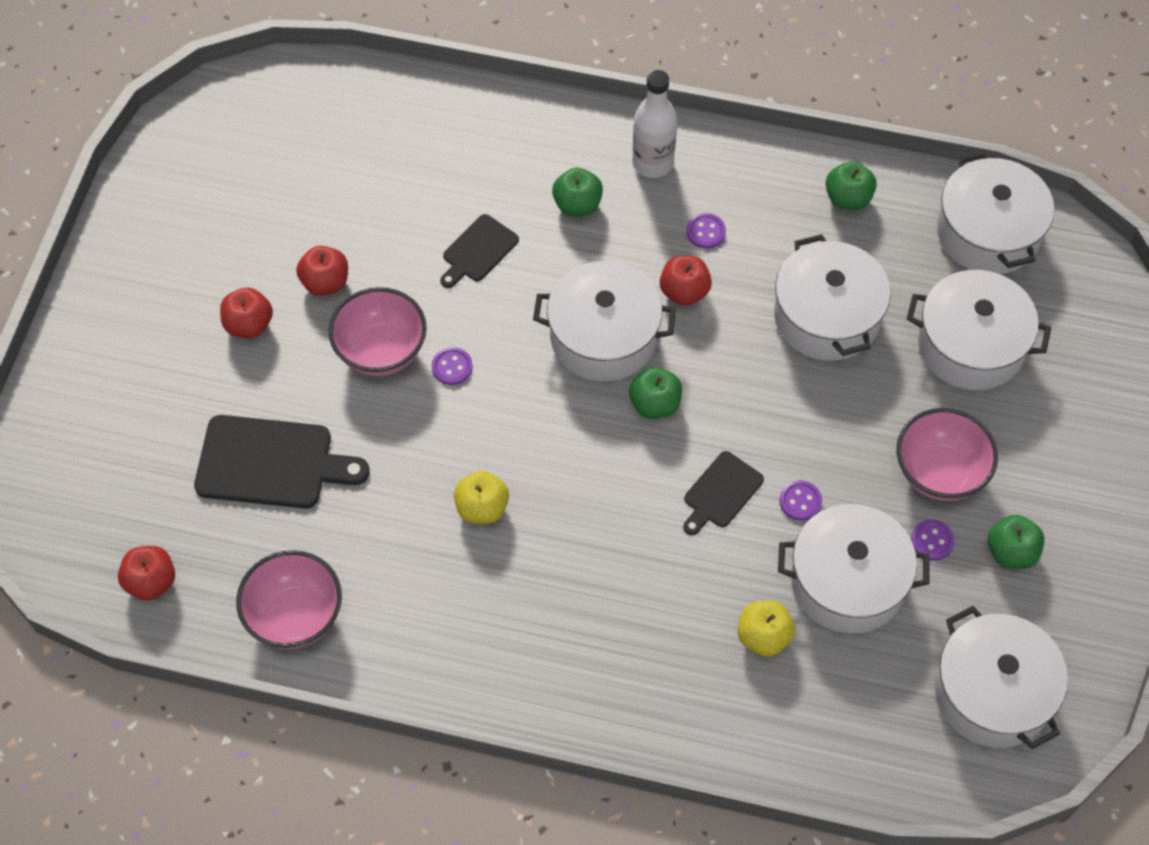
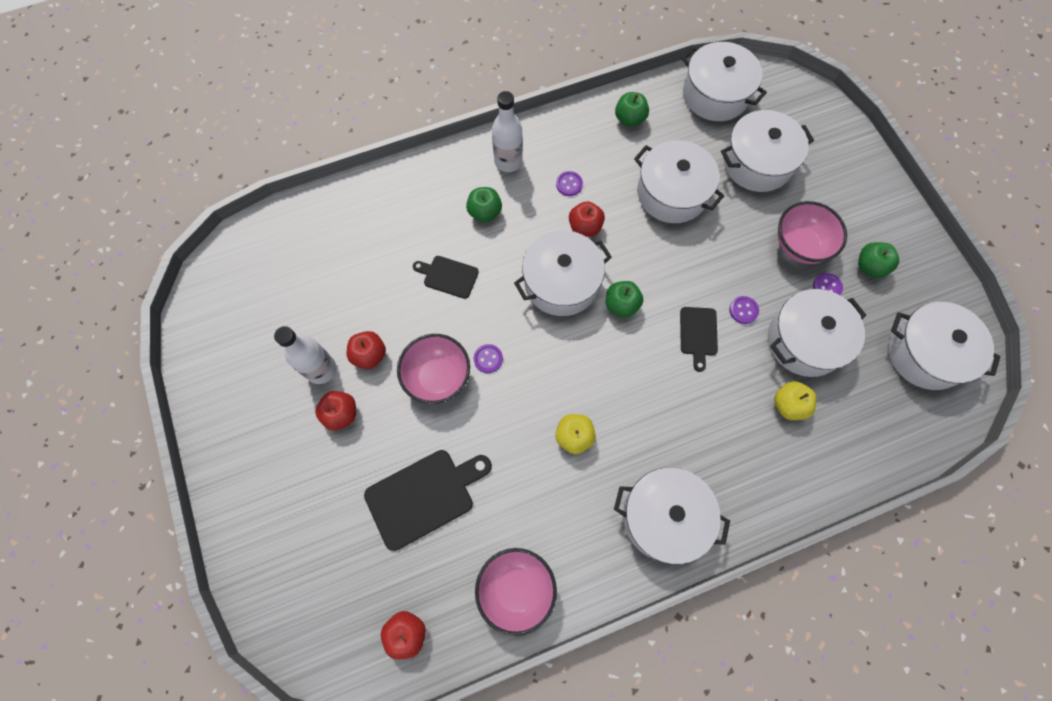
camera: 35 degrees left, 10 degrees up
black cutting board [440,214,519,288] -> black cutting board turned 105 degrees clockwise [413,256,479,299]
none -> white bottle [274,326,336,384]
none -> white pot [614,467,730,564]

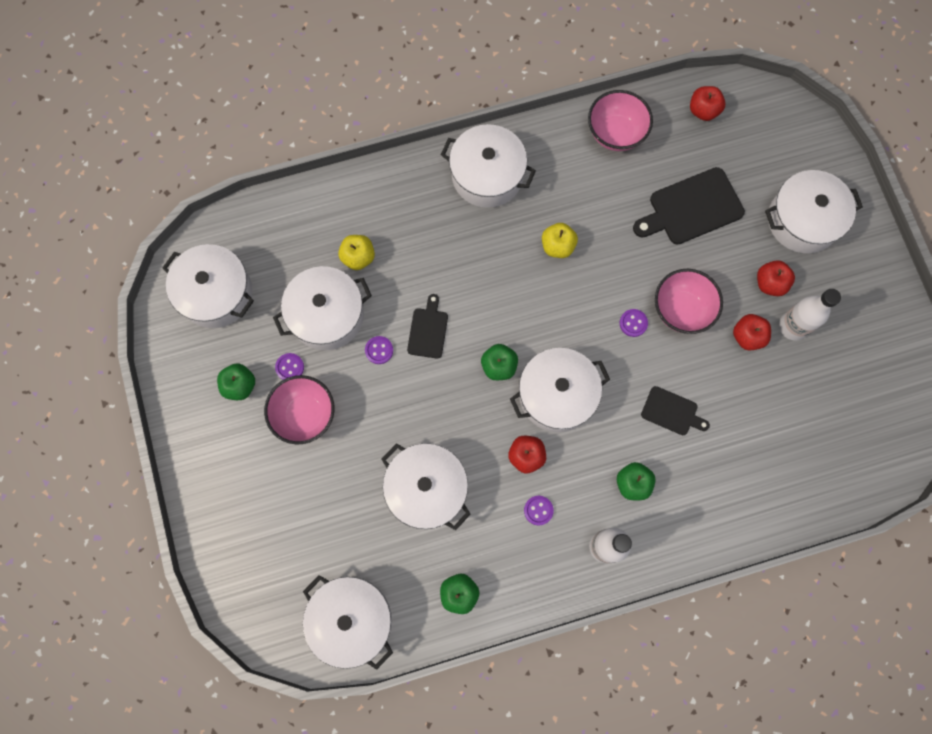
camera: 175 degrees left, 5 degrees up
white pot [721,110,814,192] -> white pot moved to [765,170,863,253]

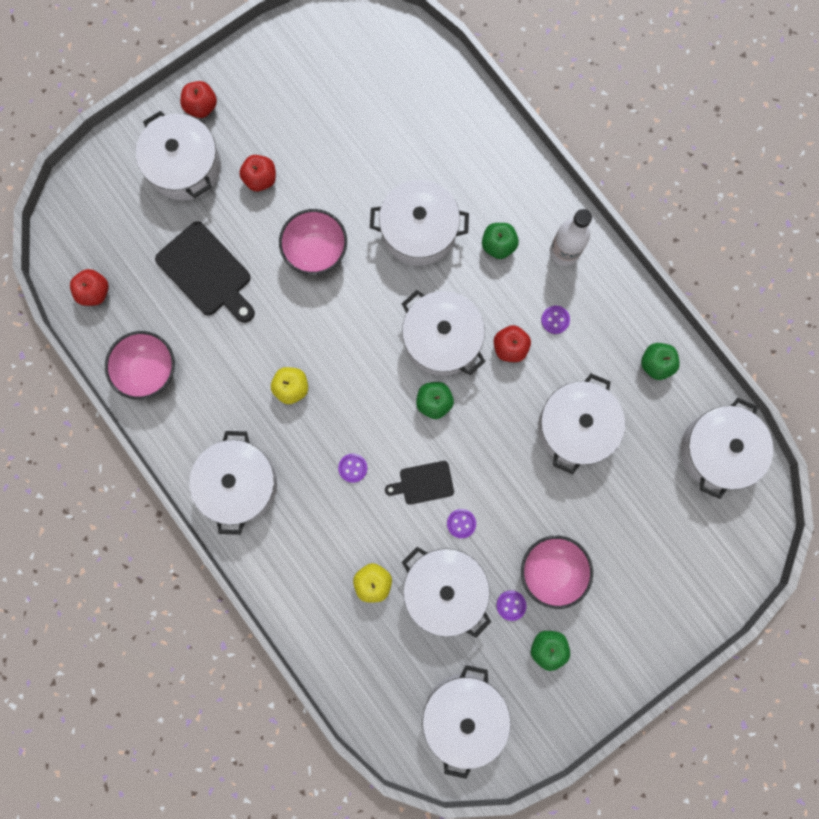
camera: 110 degrees left, 5 degrees up
purple button [620,309,648,337] -> purple button moved to [338,453,368,483]
black cutting board [641,386,710,435] -> white pot [370,180,469,266]
red apple [733,314,771,350] -> red apple moved to [180,81,217,118]
white bottle [779,289,841,341] -> none

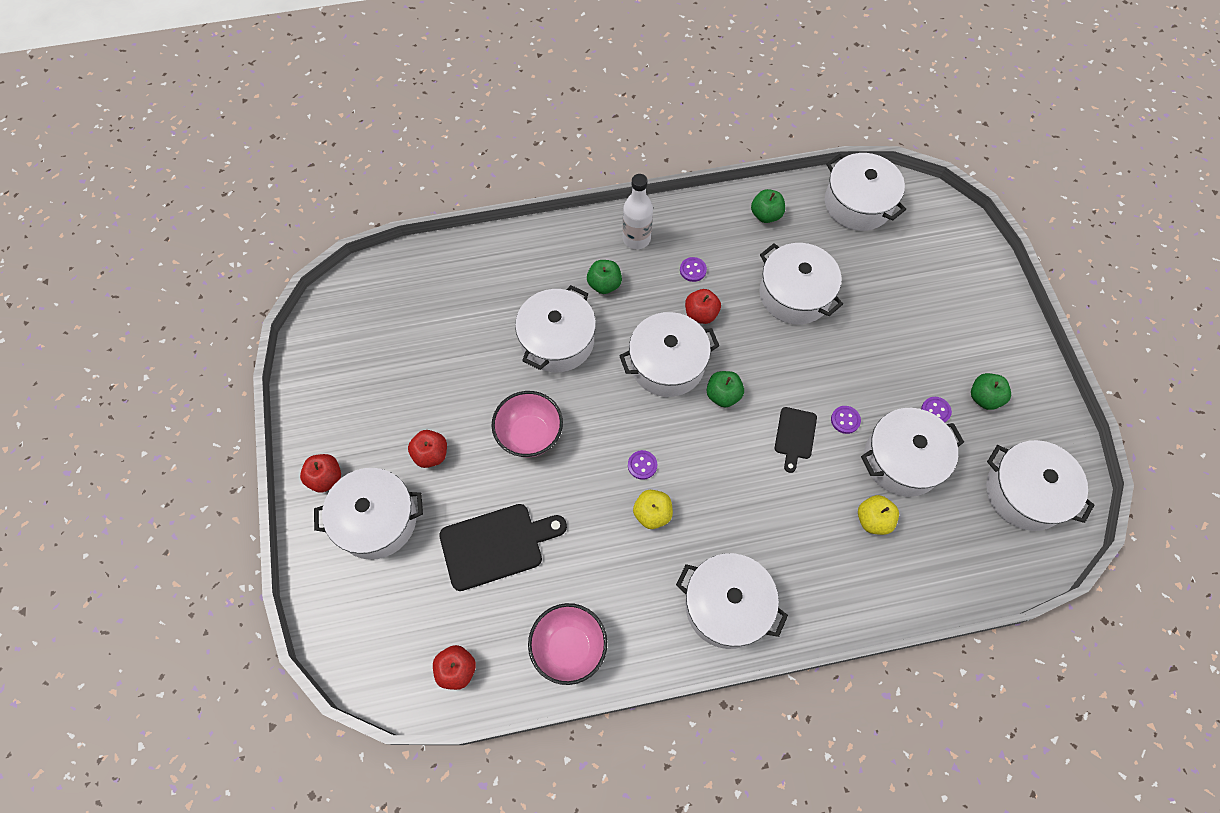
camera: 65 degrees left, 15 degrees down
purple button [338,453,368,483] -> purple button moved to [628,450,657,480]
pink bowl [521,536,593,609] -> none

